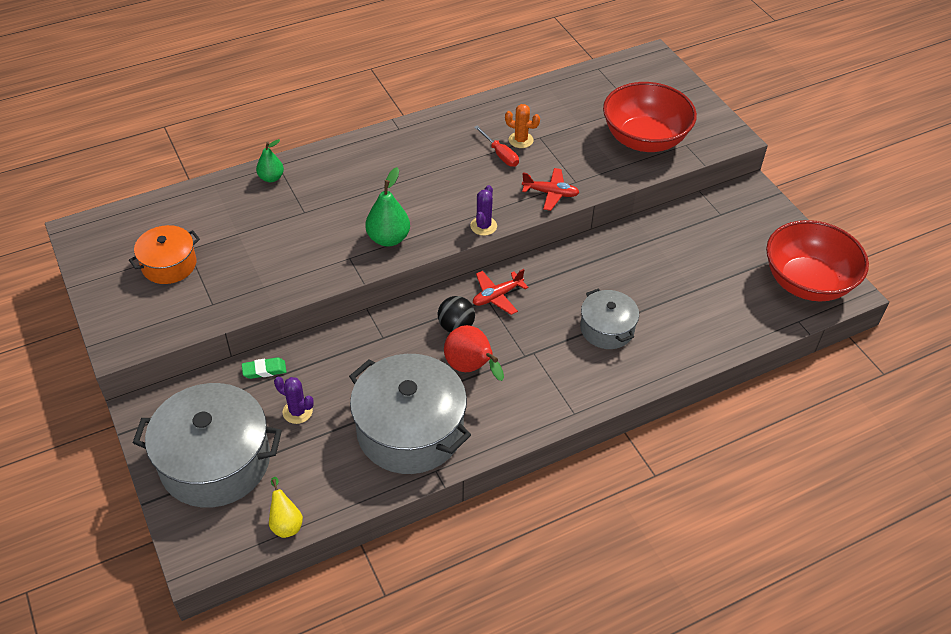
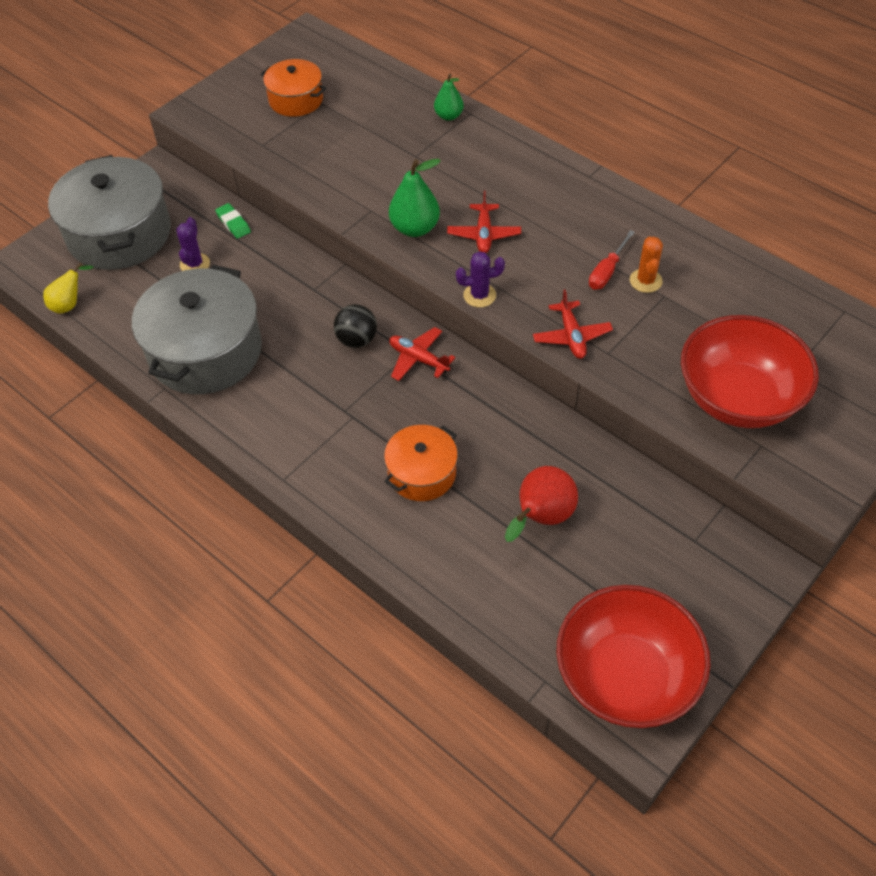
camera: 70 degrees right, 5 degrees up
red pear [444,325,504,381] -> red pear moved to [505,466,578,542]
grey pot [580,289,639,349] -> orange pot [384,425,458,501]
none -> red plane [447,191,521,253]

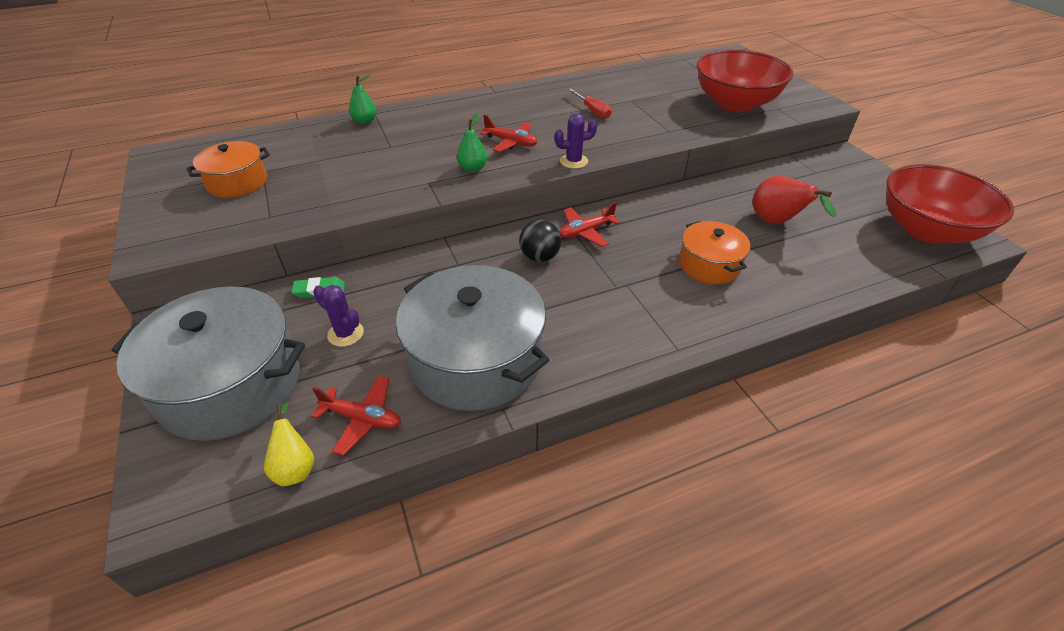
camera: 65 degrees left, 10 degrees down
green pear [389,159,440,237] -> green pear [457,113,487,172], size x0.64
purple cactus [456,251,505,307] -> purple cactus turned 60 degrees clockwise [554,113,597,169]
red plane [533,289,613,359] -> red plane moved to [311,376,401,456]
orange cactus [630,236,663,293] -> none

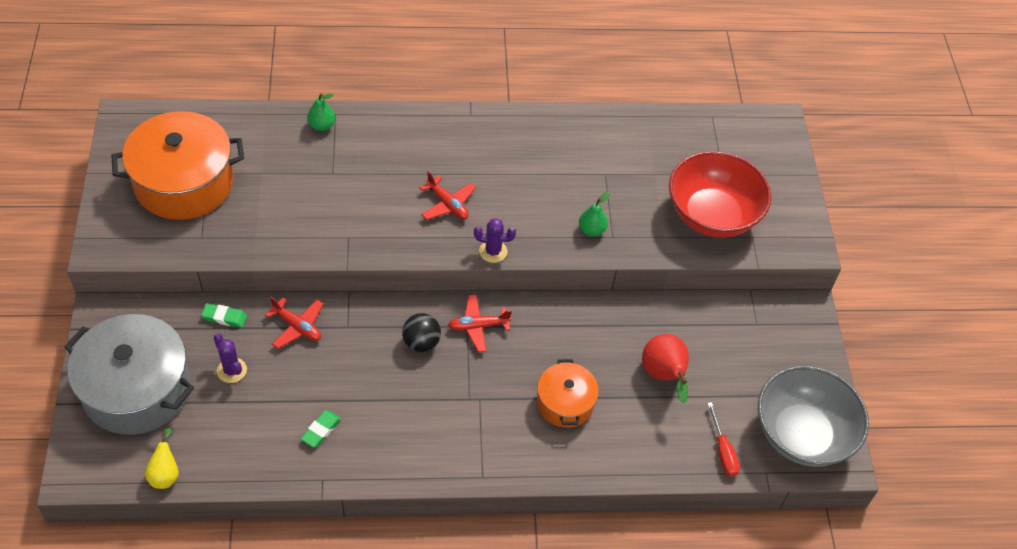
camera: 15 degrees right, 10 degrees up
orange pot [187,141,270,198] -> orange pot [111,111,244,220], size x1.81
red plane [311,376,401,456] -> red plane moved to [265,296,323,349]
grey pot [396,265,549,411] -> green eraser [301,410,341,447]
green pear [457,113,487,172] -> green pear moved to [579,192,610,237]
red screwdriver [567,88,611,119] -> red screwdriver moved to [707,402,740,477]
red bowl [886,164,1014,244] -> grey bowl [758,366,869,467]

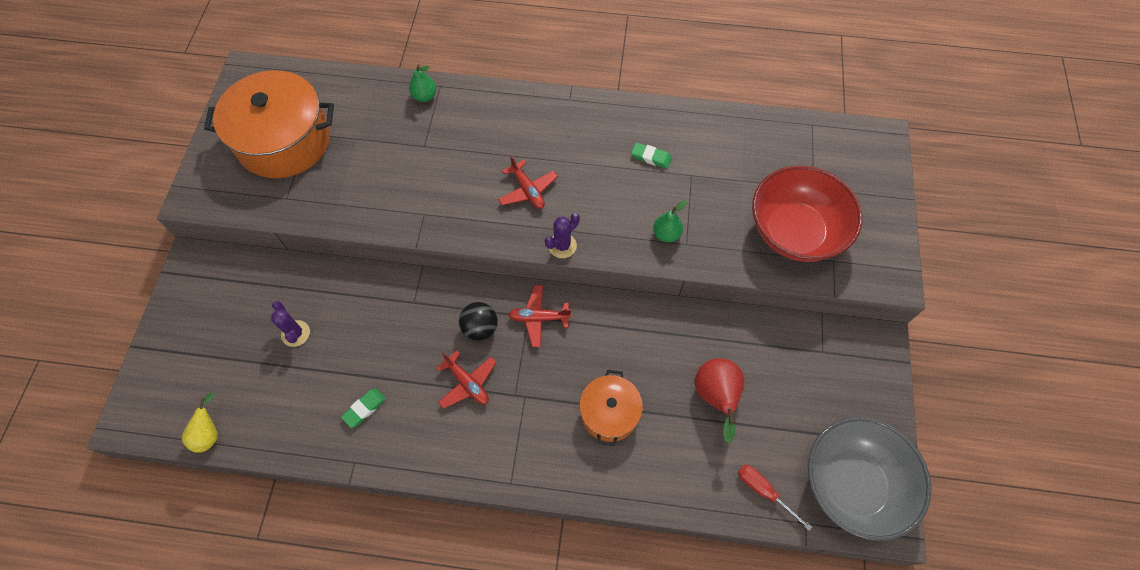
camera: 15 degrees right, 10 degrees up
grey pot [64,314,194,435] -> none
green eraser [201,303,247,328] -> green eraser moved to [631,142,672,169]
red plane [265,296,323,349] -> red plane moved to [436,350,497,409]
purple cactus [474,218,516,263] -> purple cactus turned 60 degrees counterclockwise [545,213,580,258]
red screwdriver [707,402,740,477] -> red screwdriver turned 135 degrees clockwise [738,464,812,531]

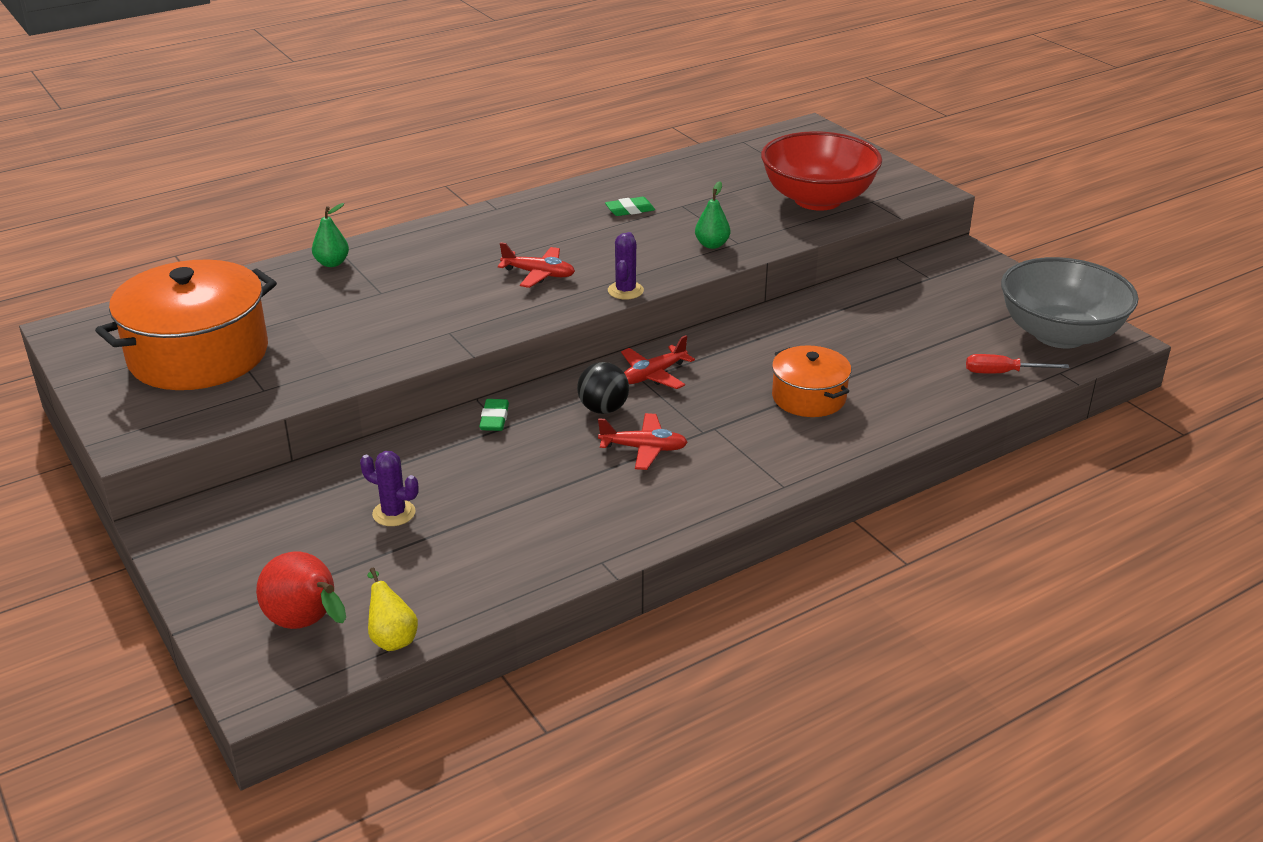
camera: 40 degrees left, 30 degrees down
green eraser [341,388,386,428] -> green eraser moved to [479,399,509,431]
red pear [695,358,744,443] -> red pear moved to [256,551,346,629]

